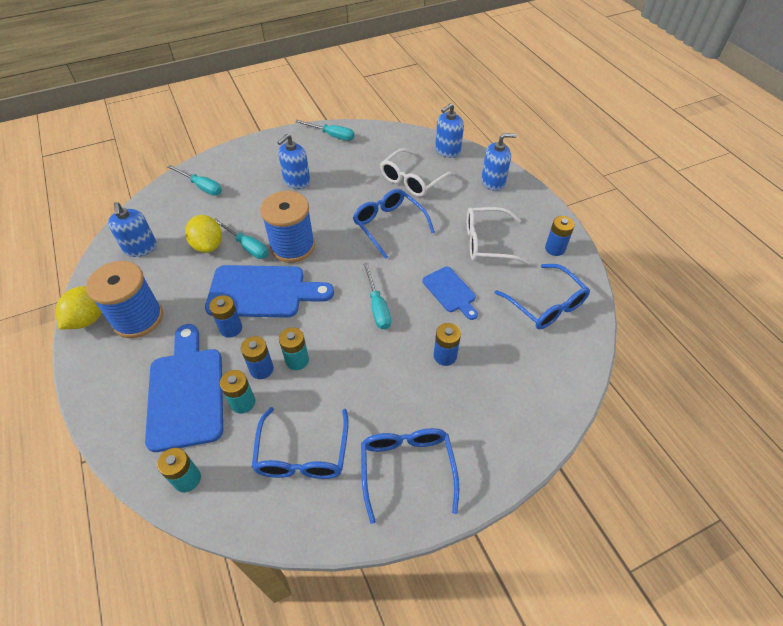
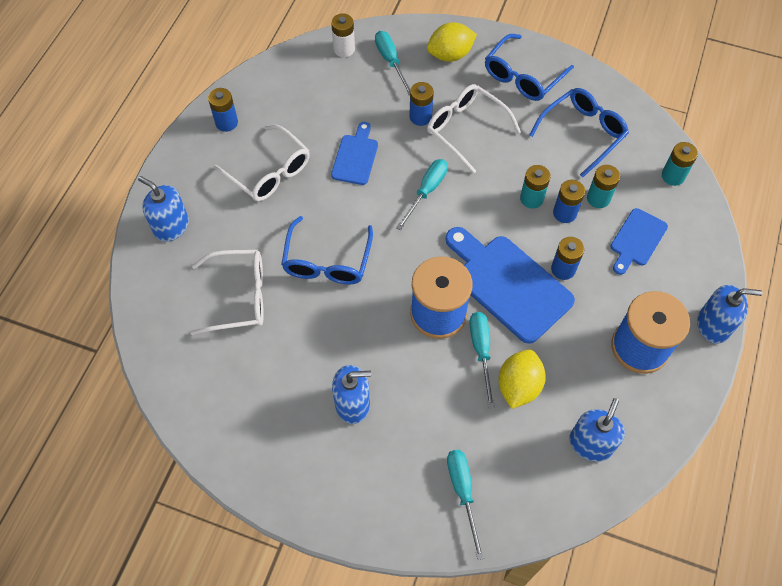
camera: 135 degrees left, 10 degrees up
yellow lemon [56,286,102,329] -> yellow lemon moved to [427,22,477,62]
blue cutting board [145,324,223,452] -> blue cutting board [611,208,668,275], size x0.56
turquoise screwdriver [295,120,354,141] -> turquoise screwdriver moved to [375,31,411,95]
blue soap dispenser [435,103,464,158] -> blue soap dispenser moved to [697,285,762,344]
blue glasses [495,264,590,329] -> none
none -> white battery [331,14,355,57]
none -> white glasses [427,84,521,174]

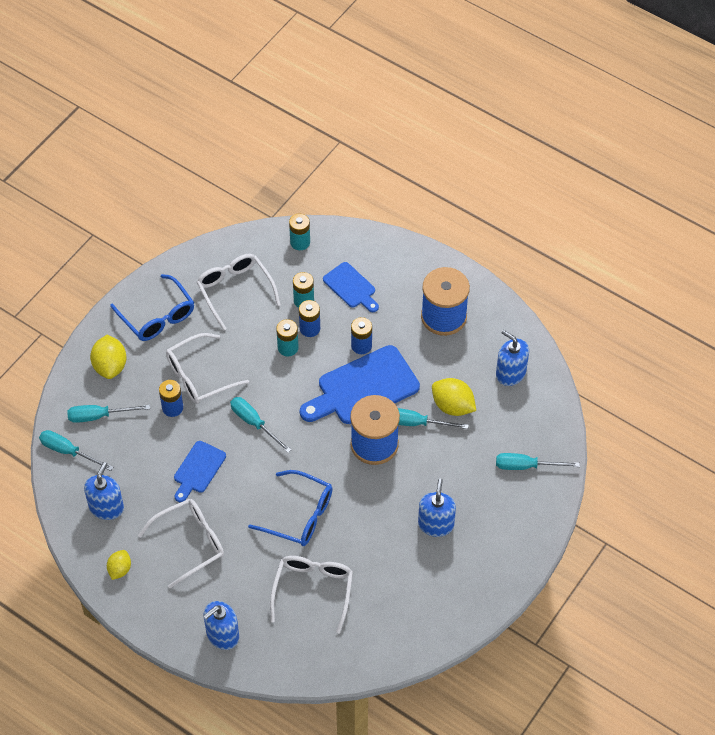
camera: 75 degrees left, 5 degrees down
blue battery [208,88,238,132] -> yellow lemon [107,550,131,580]
white battery [331,14,355,57] -> turquoise screwdriver [39,430,113,471]
blue cutting board [331,122,378,185] -> blue cutting board turned 90 degrees counterclockwise [174,441,226,502]
blue glasses [529,88,629,177] -> white glasses [197,254,281,330]
blue soap dispenser [697,285,762,344] -> blue soap dispenser moved to [84,462,124,520]

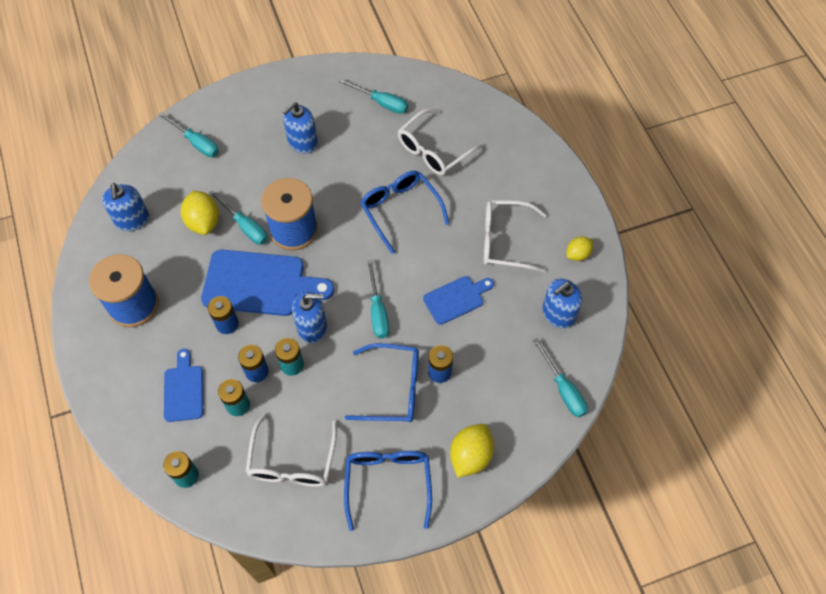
camera: 145 degrees left, 5 degrees up
turquoise screwdriver [67,405,150,423] -> turquoise screwdriver moved to [338,78,408,114]
white glasses [166,333,249,404] -> blue glasses [345,343,419,422]
blue soap dispenser [204,601,239,650] -> blue soap dispenser moved to [292,291,327,343]

